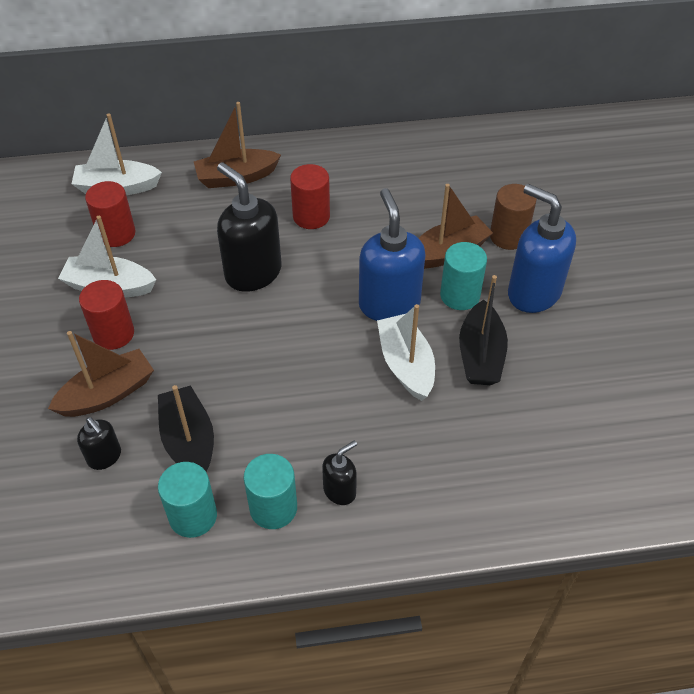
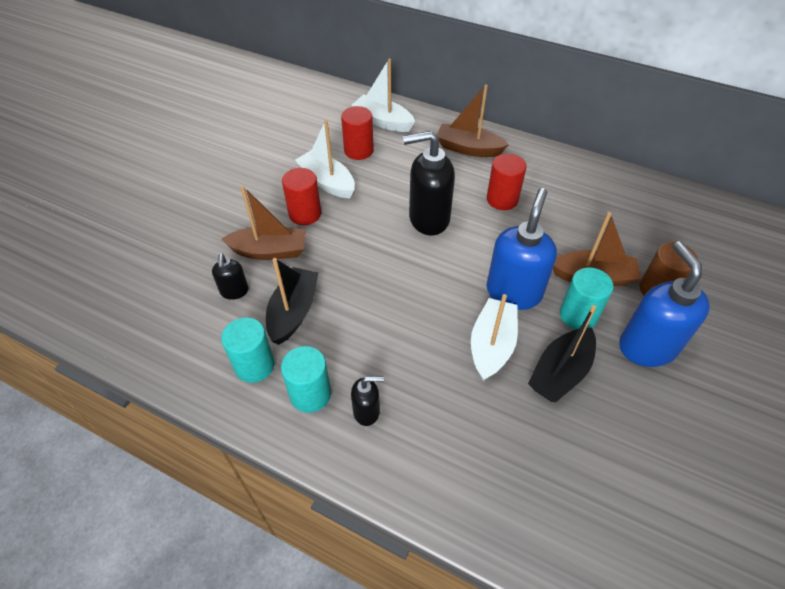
camera: 35 degrees right, 0 degrees up
black soap dispenser [217,162,281,292] -> black soap dispenser turned 90 degrees counterclockwise [403,131,455,235]

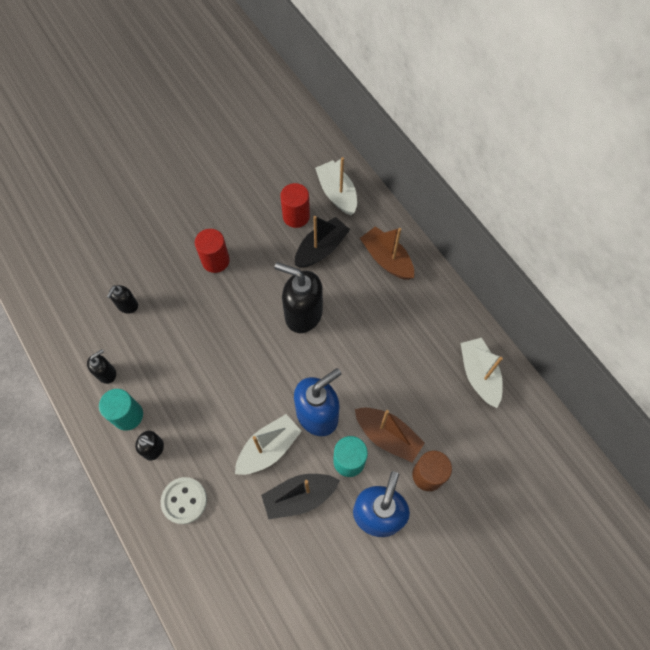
camera: 30 degrees right, 15 degrees up
brown boat [221,186,306,260] -> none
turquoise cylinder [221,317,275,383] -> black soap dispenser [87,349,116,384]
black boat [266,258,319,345] -> black boat moved to [295,216,350,268]
white boat [295,120,355,199] -> white boat moved to [460,338,503,408]
red cylinder [487,154,527,210] -> none
none -> white button [161,477,207,524]

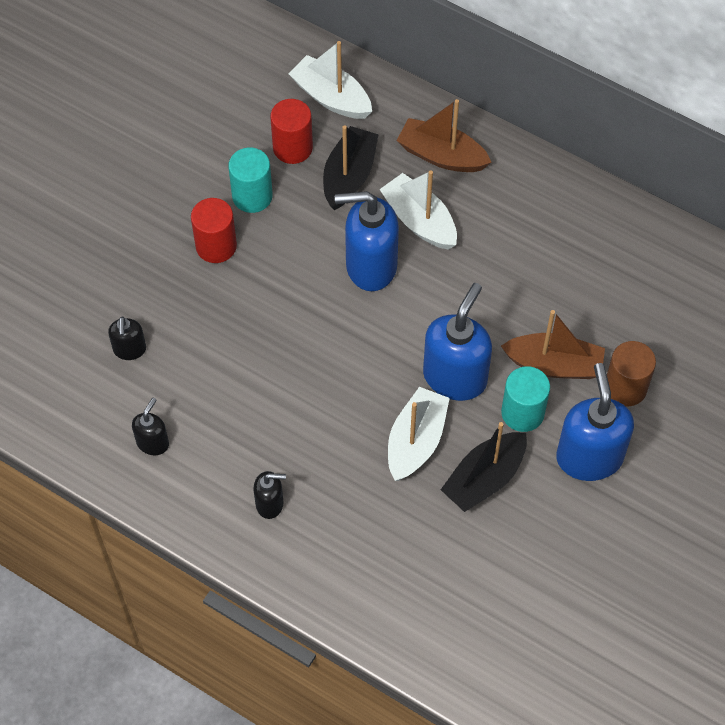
camera: 25 degrees left, 5 degrees down
turquoise cylinder [99,389,143,431] -> turquoise cylinder moved to [228,148,273,213]
white button [161,477,207,524] -> none
black soap dispenser [274,262,323,333] -> blue soap dispenser [335,191,399,291]
white boat [460,338,503,408] -> white boat moved to [379,170,457,250]

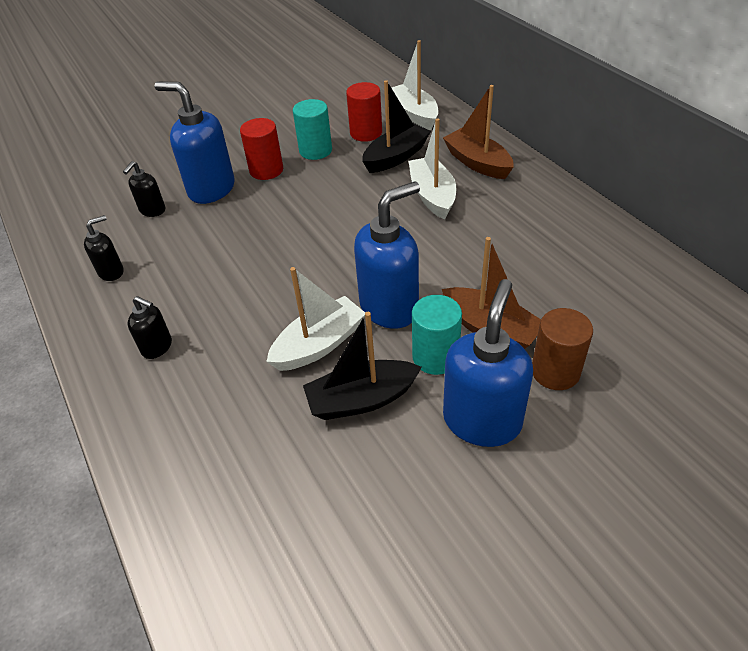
camera: 30 degrees right, 15 degrees down
blue soap dispenser [335,191,399,291] -> blue soap dispenser moved to [155,81,235,204]

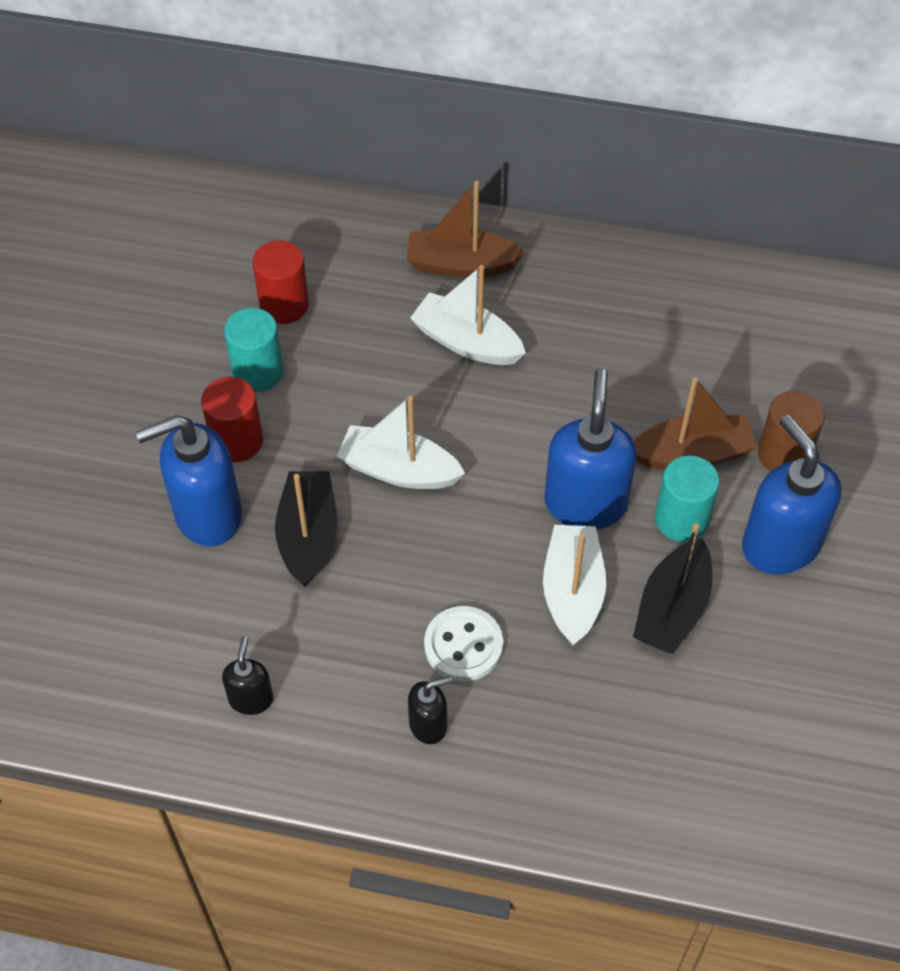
camera: 50 degrees left, 10 degrees up
black soap dispenser [123,161,165,217] -> none
black boat [362,80,431,173] -> black boat moved to [275,471,337,587]
white boat [391,40,439,130] -> white boat moved to [337,396,465,489]
none -> white button [424,606,503,682]

